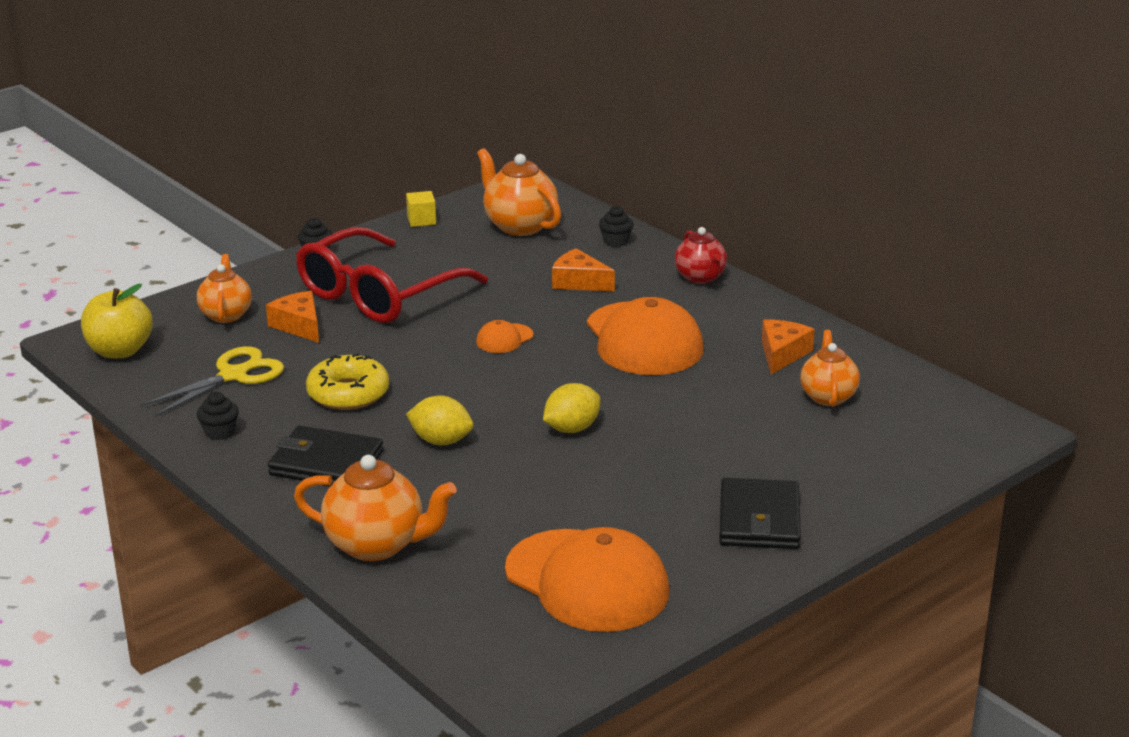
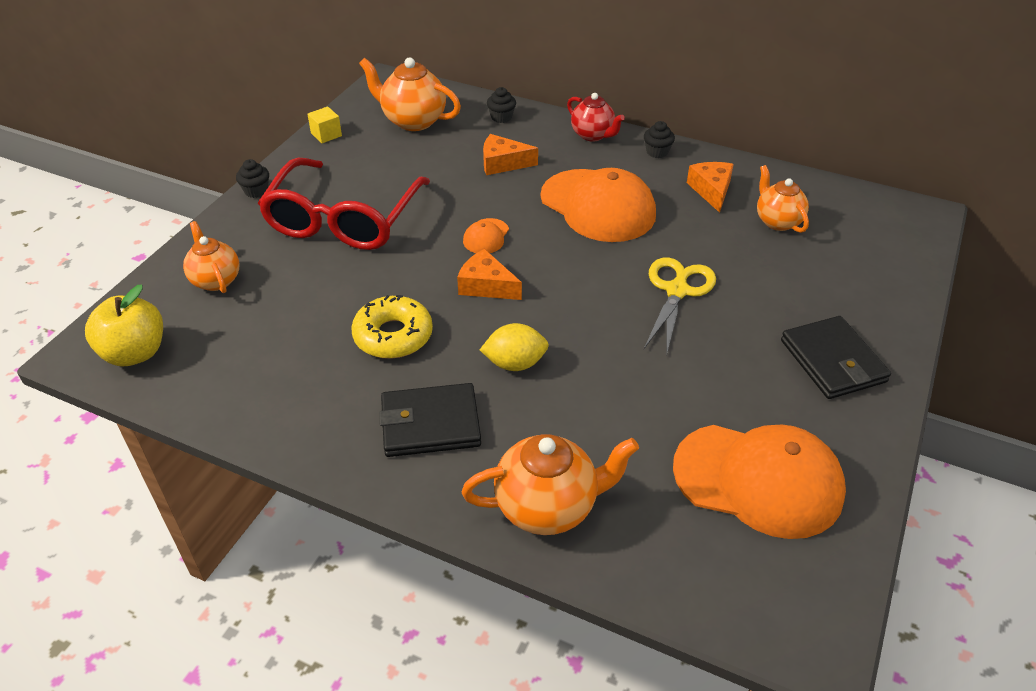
camera: 25 degrees left, 15 degrees up
yellow scissors [141,346,284,417] -> yellow scissors moved to [644,257,716,353]
black cupcake [197,392,239,440] -> black cupcake moved to [644,121,675,158]
orange cheese [266,291,319,343] -> orange cheese moved to [457,249,522,300]
yellow lemon [543,383,601,433] -> none

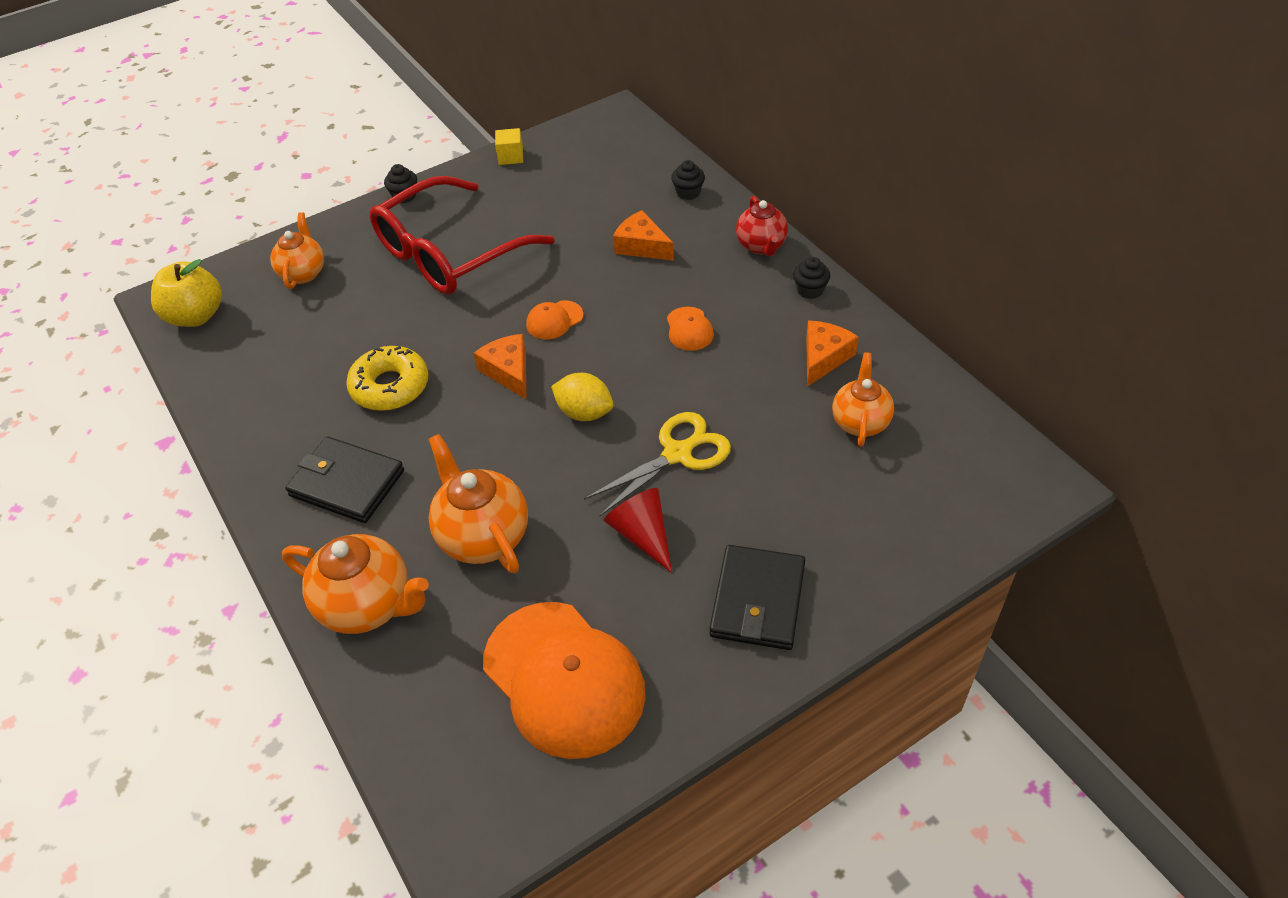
camera: 35 degrees right, 5 degrees up
orange teapot [359,57,461,131] -> orange teapot moved to [428,434,528,573]
yellow lemon [480,323,549,371] -> yellow lemon moved to [551,373,613,421]
orange cap [541,168,656,242] -> orange cap [667,307,714,351], size x0.43
none -> red cone [604,488,672,573]

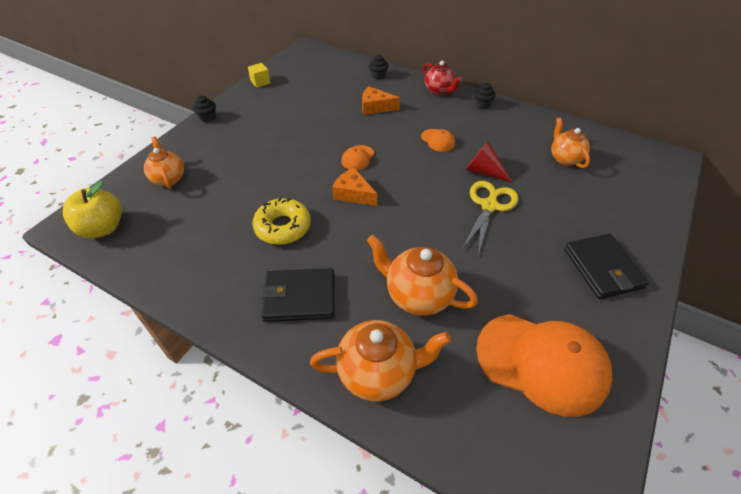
camera: 30 degrees left, 0 degrees up
red glasses [370,176,555,295] -> none
yellow lemon [551,373,613,421] -> none
red cone [604,488,672,573] -> red cone moved to [466,141,512,182]
orange cheese [806,321,859,387] -> none

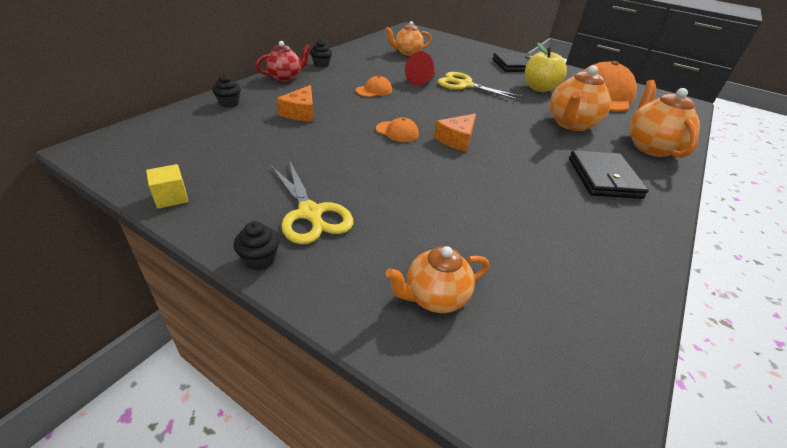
camera: 90 degrees left, 10 degrees down
yellow apple [63,181,122,238] -> yellow apple moved to [525,43,567,92]
yellow donut [252,198,311,245] -> none
none -> yellow scissors [271,160,353,244]

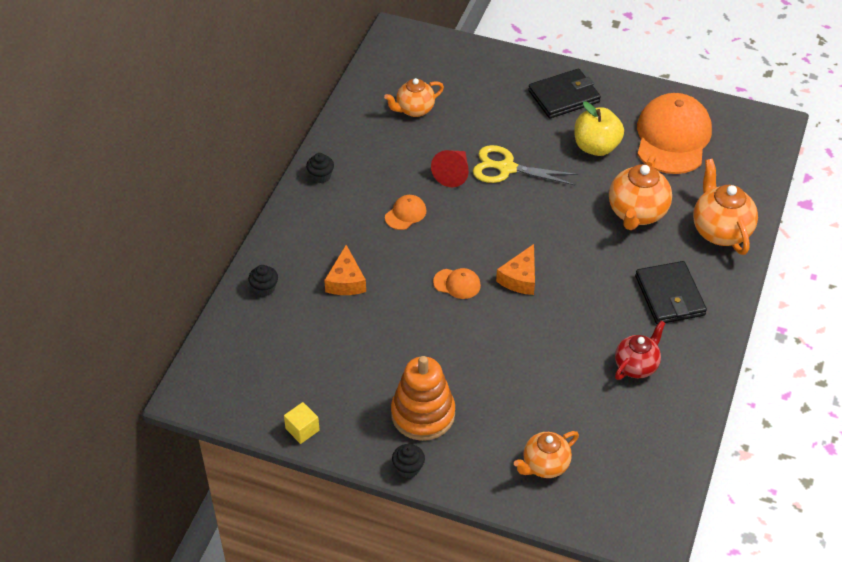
camera: 10 degrees left, 10 degrees up
red teapot [256,41,311,82] -> red teapot moved to [615,321,666,380]
yellow scissors [271,160,353,244] -> orange stacking toy [391,356,455,441]

